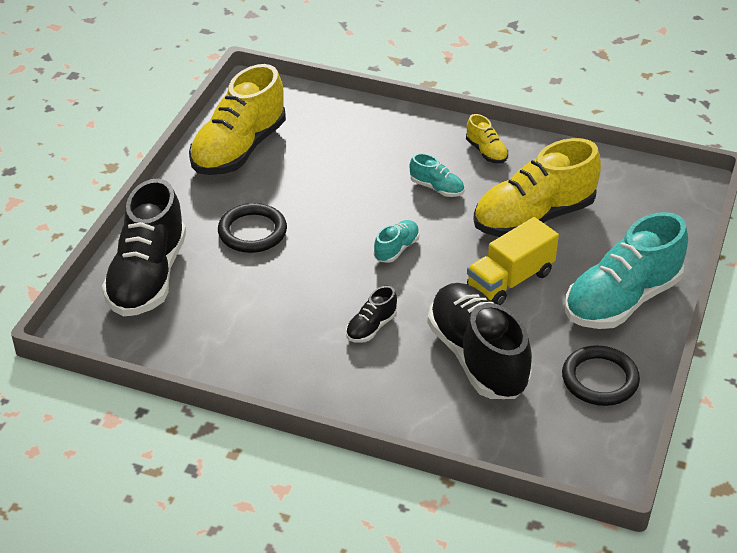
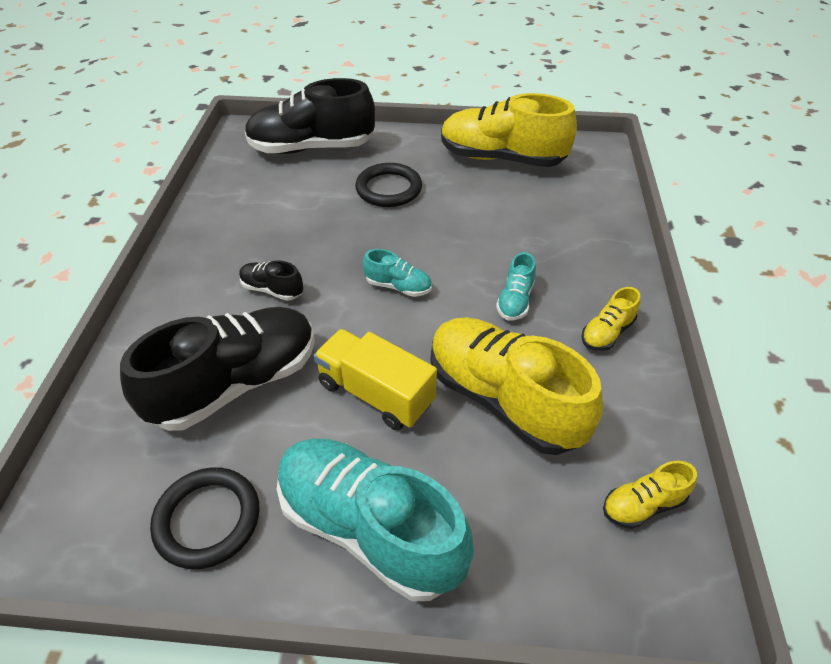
camera: 75 degrees right, 5 degrees up
none -> yellow shoe [603,461,697,529]

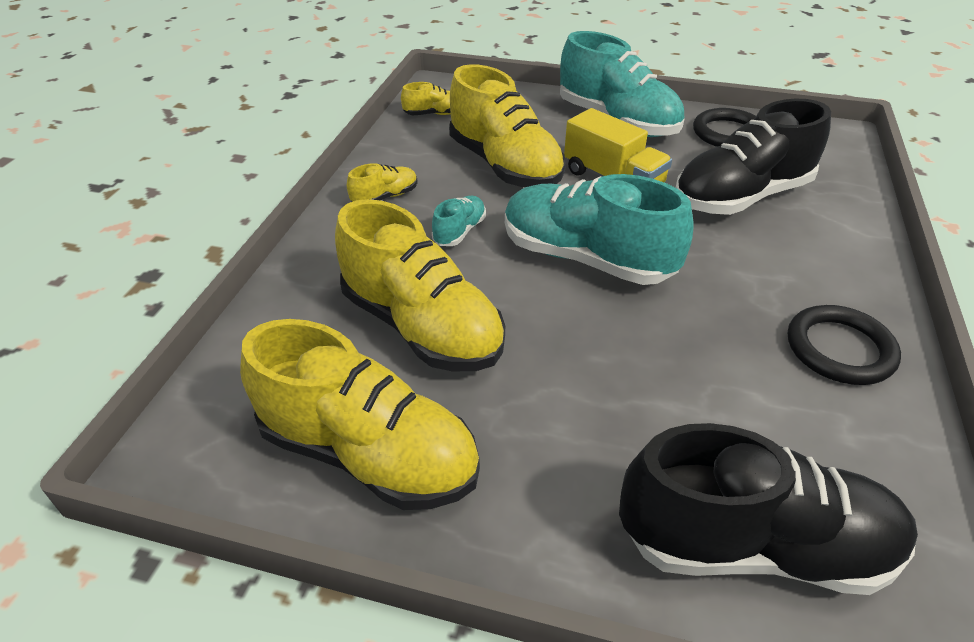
camera: 170 degrees left, 5 degrees down
black shoe [239,260,303,301] -> none
black ring [355,163,422,207] -> black ring moved to [788,305,901,385]
turquoise shoe [363,249,432,297] -> turquoise shoe [505,174,694,285], size x2.24
none -> yellow shoe [335,199,505,371]

